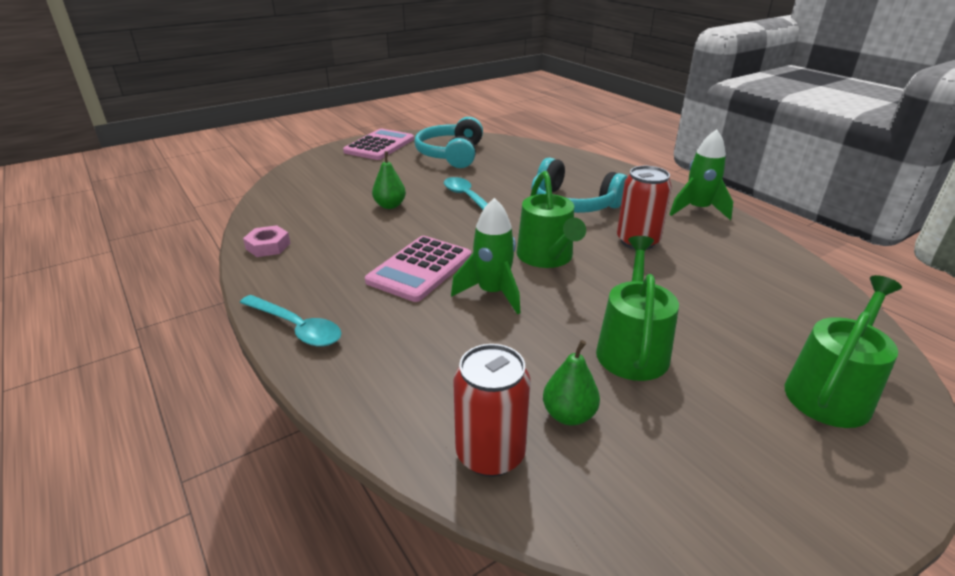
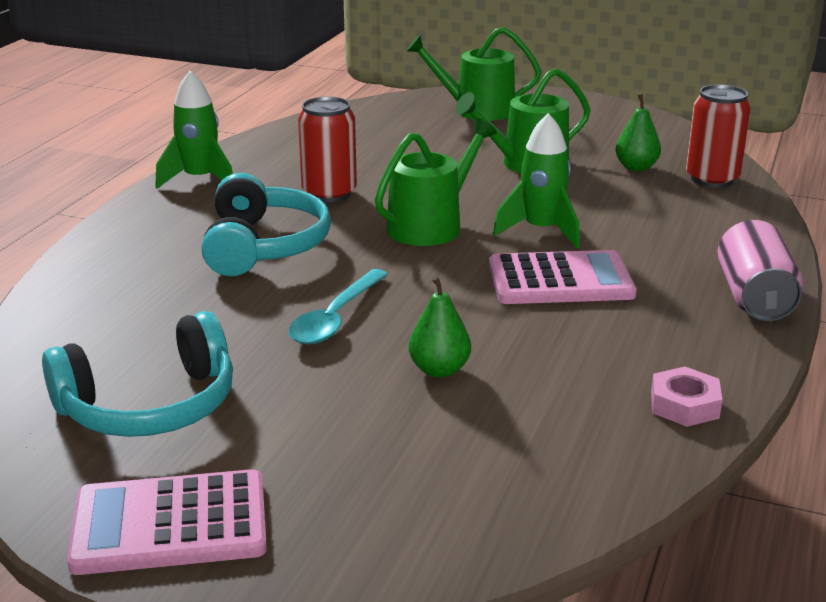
camera: 125 degrees left, 5 degrees down
turquoise spoon [240,295,342,347] -> pink can [717,220,803,321]

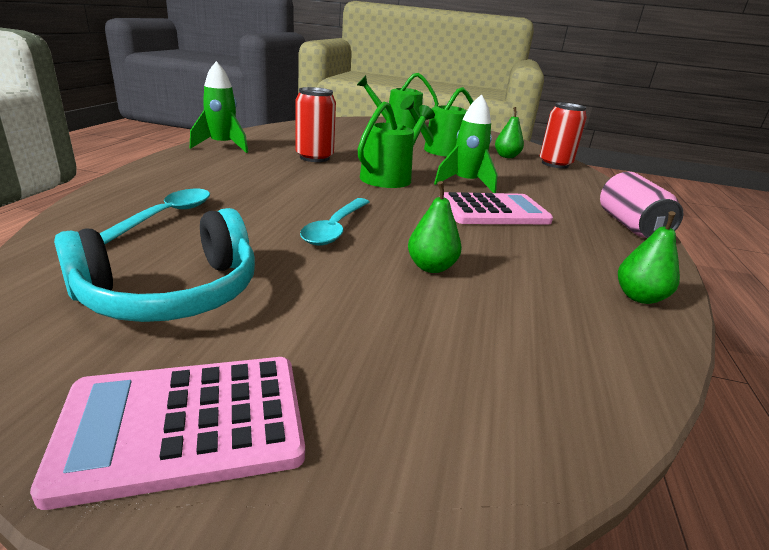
camera: 10 degrees left, 0 degrees up
turquoise headphones [201,173,331,276] -> none
pink nut [651,367,722,427] -> green pear [618,211,680,304]
none -> turquoise spoon [99,189,210,244]

